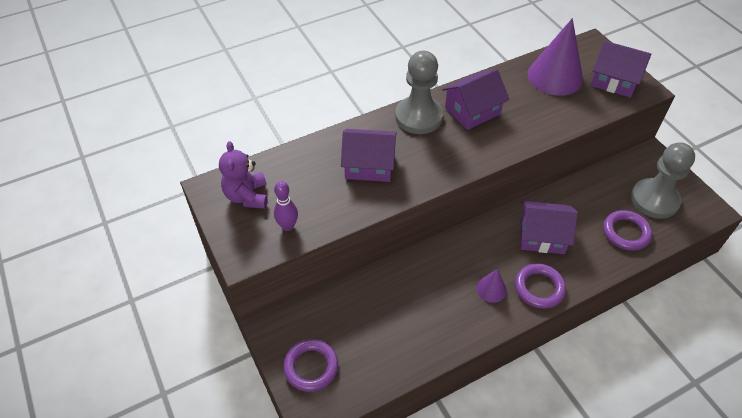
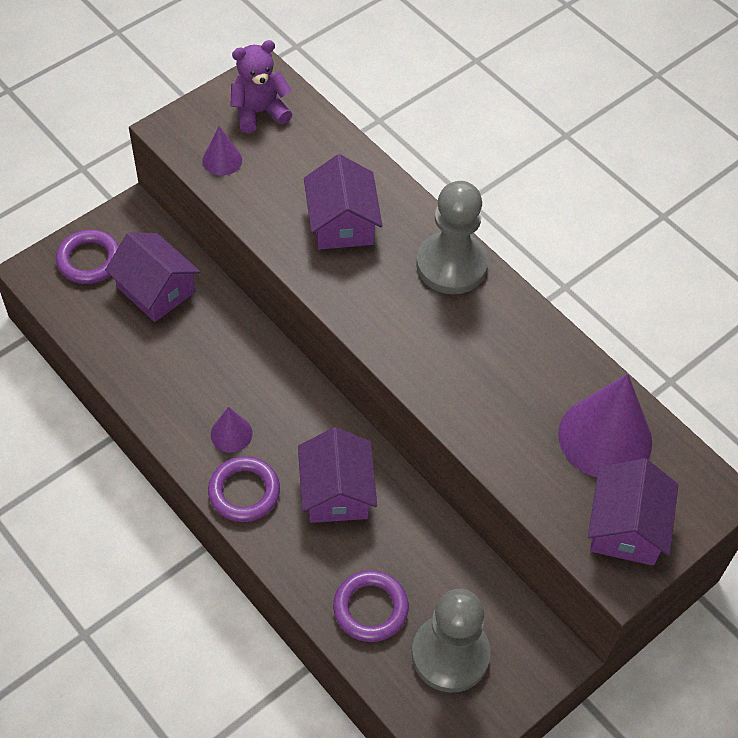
camera: 75 degrees right, 5 degrees up
purple bowling pin [274,181,298,231] -> purple cone [202,126,242,176]
purple house [442,69,509,130] -> purple house moved to [105,232,201,322]

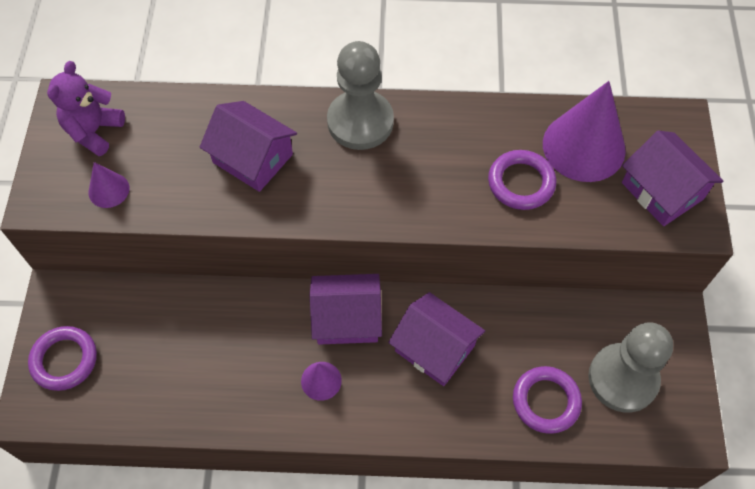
camera: 45 degrees left, 5 degrees up
purple house [105,232,201,322] -> purple house moved to [310,274,382,345]
purple ring [208,456,280,522] -> purple ring moved to [488,150,556,210]

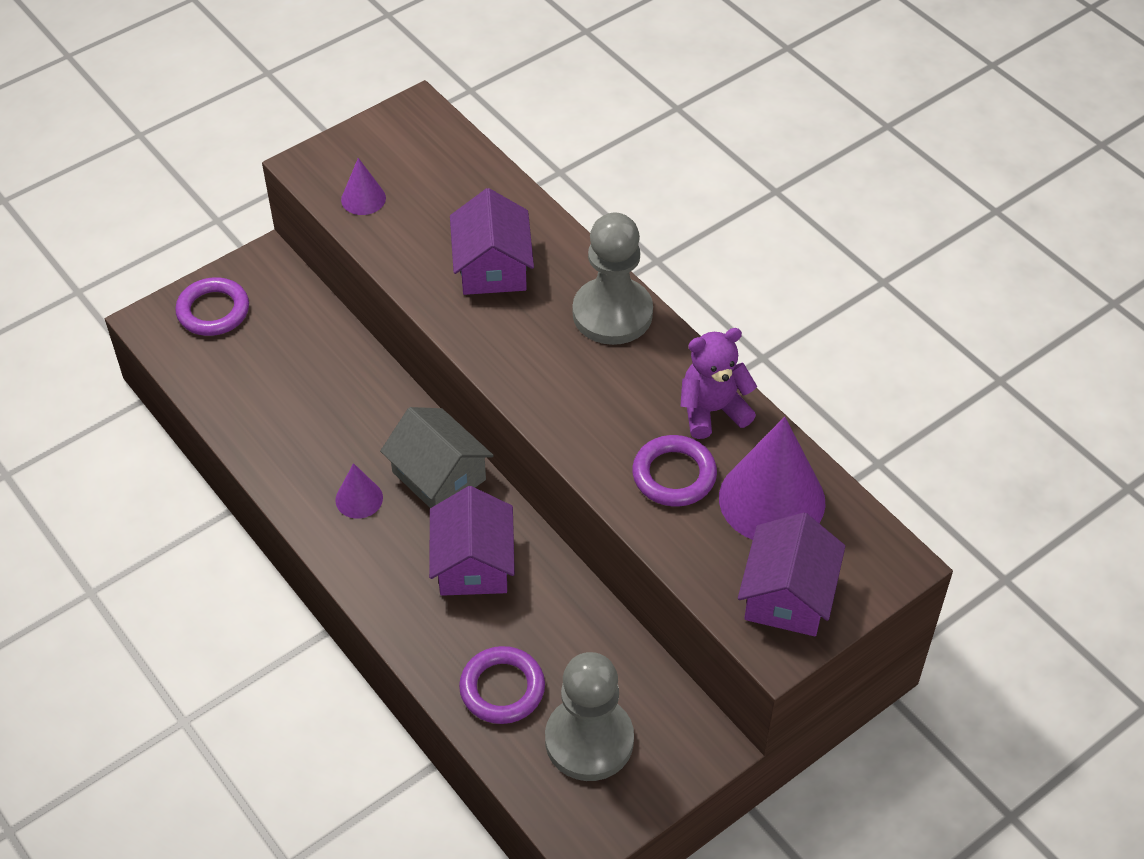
camera: 50 degrees right, 10 degrees down
purple teddy bear [47,61,125,156] -> purple teddy bear moved to [680,328,757,439]
purple house [310,274,382,345] -> grey house [380,407,494,508]

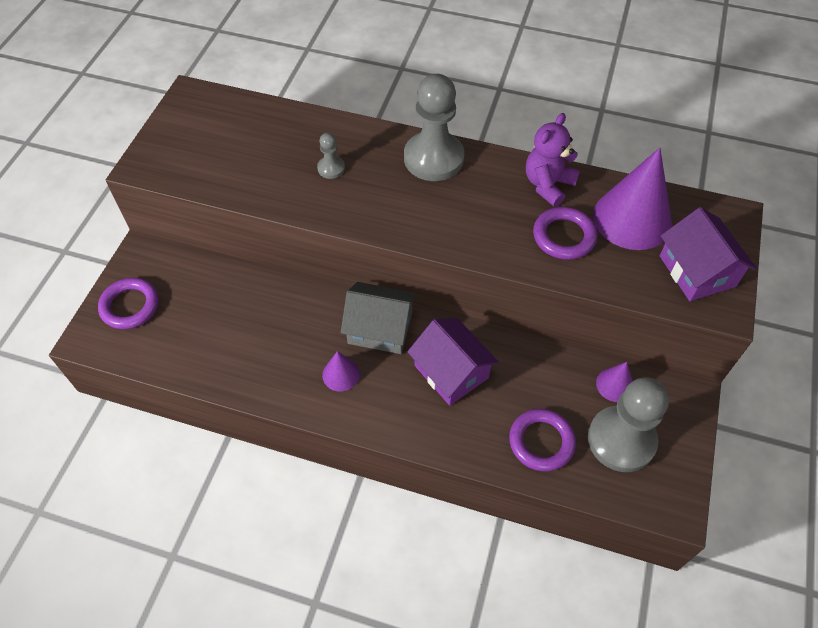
camera: 35 degrees left, 5 degrees up
purple cone [341,158,386,215] -> purple cone moved to [596,362,633,402]
purple house [450,188,534,295] -> grey pawn [317,133,345,179]

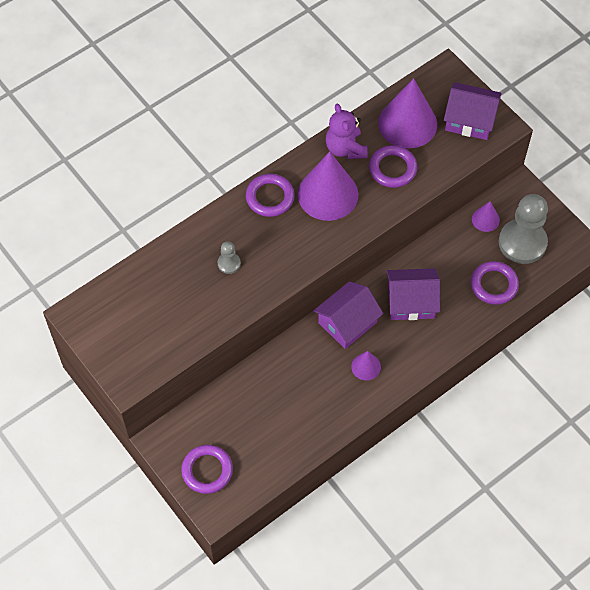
camera: 55 degrees left, 5 degrees up
grey house [341,282,417,354] -> purple house [313,281,384,349]
grey pawn [404,74,464,181] -> purple ring [246,174,295,217]
none -> purple cone [298,152,358,221]

